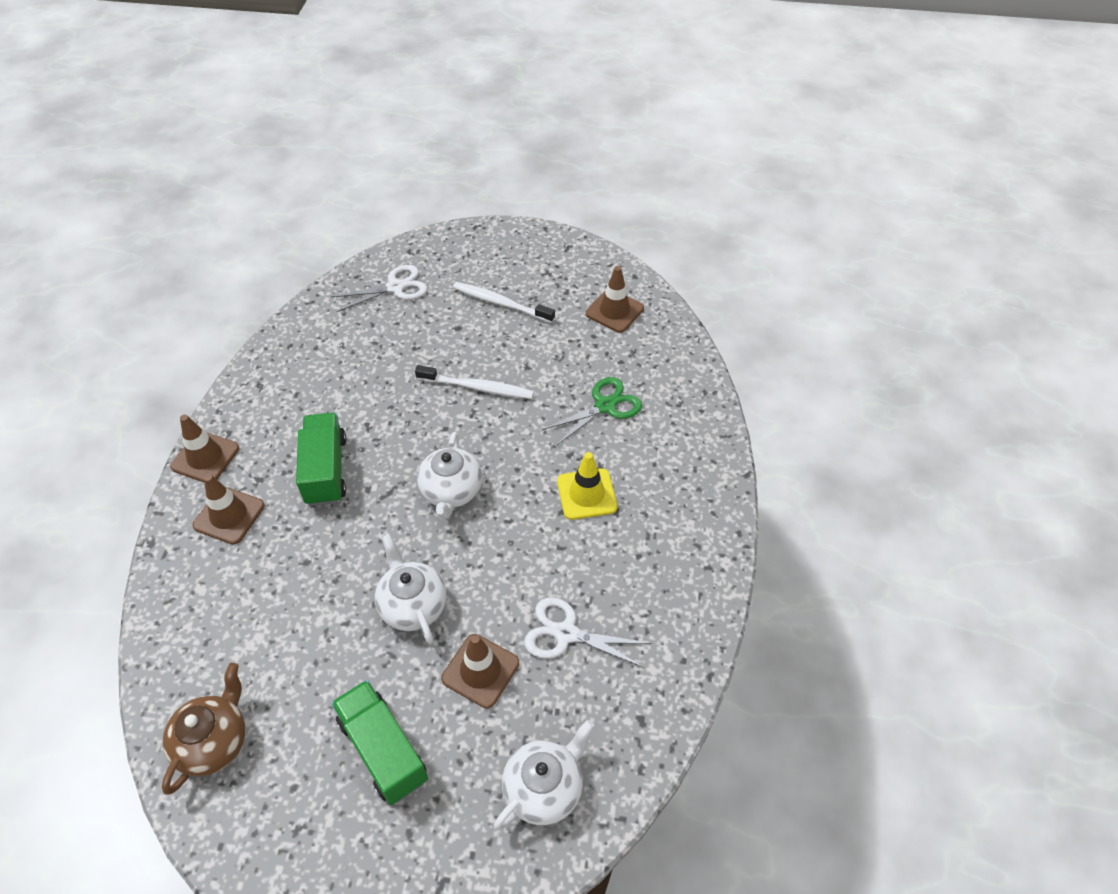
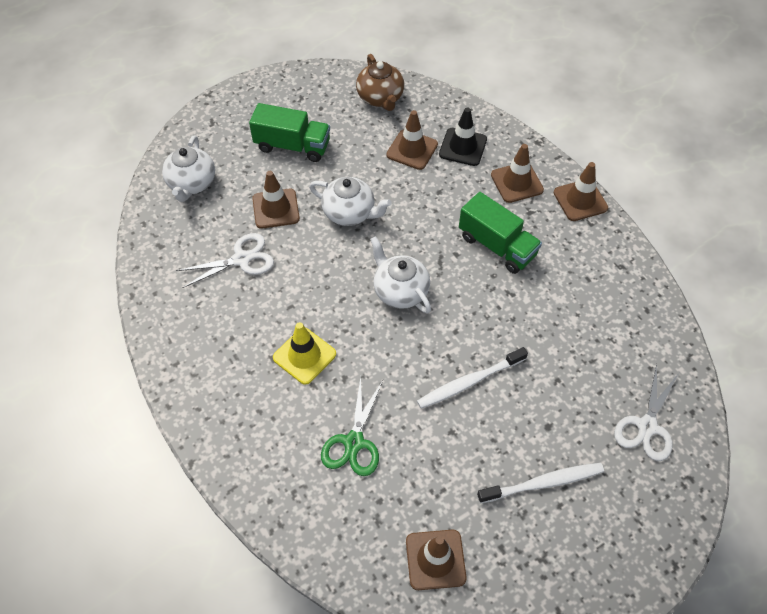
camera: 140 degrees right, 5 degrees up
none -> brown traffic cone [386,110,438,170]
none -> black traffic cone [439,108,487,166]

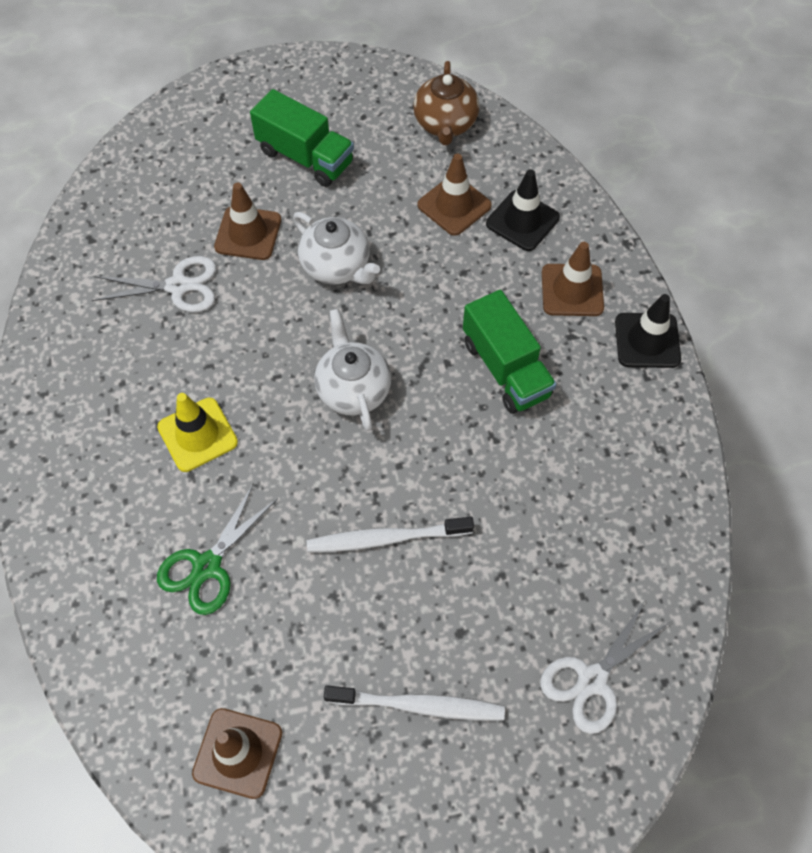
camera: 20 degrees right, 5 degrees up
white teapot [162,135,215,202] -> none
brown traffic cone [554,162,608,221] -> black traffic cone [615,294,681,368]

